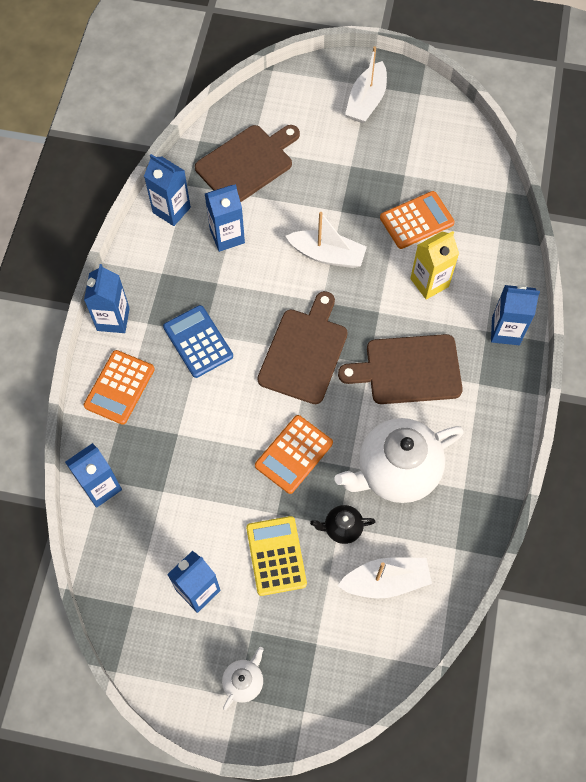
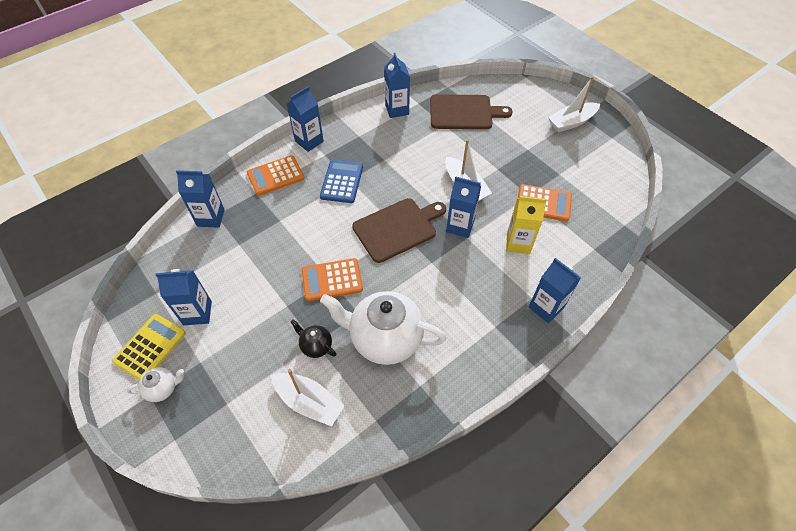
camera: 40 degrees right, 10 degrees down
blue carton [205,184,245,252] -> blue carton moved to [446,176,481,238]
yellow calculator [246,516,307,596] -> yellow calculator moved to [112,314,186,380]
brown cutting board [338,334,463,404] -> none

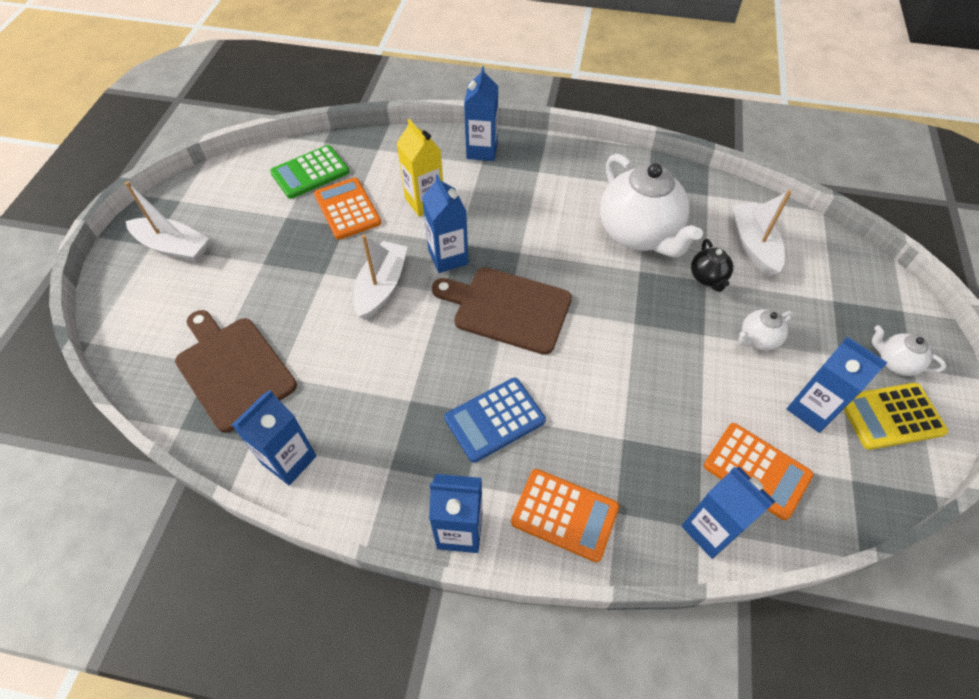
camera: 130 degrees left, 0 degrees up
orange calculator [302,258,363,301] -> orange calculator moved to [704,423,813,520]
none -> green calculator [270,145,349,199]
none -> white teapot [738,309,794,351]

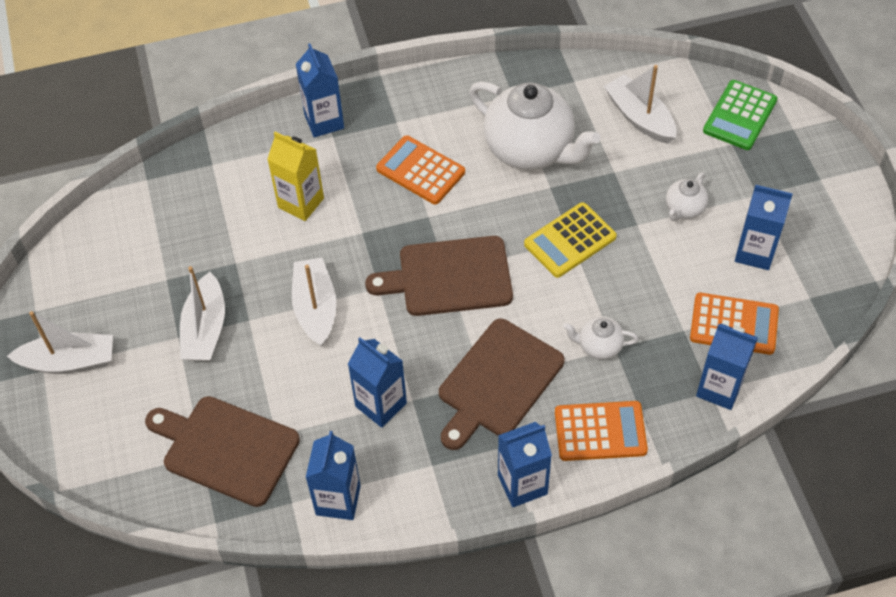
camera: 25 degrees left, 0 degrees up
green calculator [270,145,349,199] -> green calculator moved to [703,80,777,150]
orange calculator [314,178,381,240] -> orange calculator moved to [376,135,465,204]
blue carton [422,174,469,273] -> blue carton moved to [348,337,407,428]
blue calculator [445,378,546,463] -> brown cutting board [439,319,564,450]
black teapot [691,239,733,292] -> none
yellow calculator [844,383,948,450] -> yellow calculator moved to [524,202,617,278]
white teapot [872,325,946,376] -> white teapot moved to [563,317,638,360]
none -> white boat [180,266,225,361]

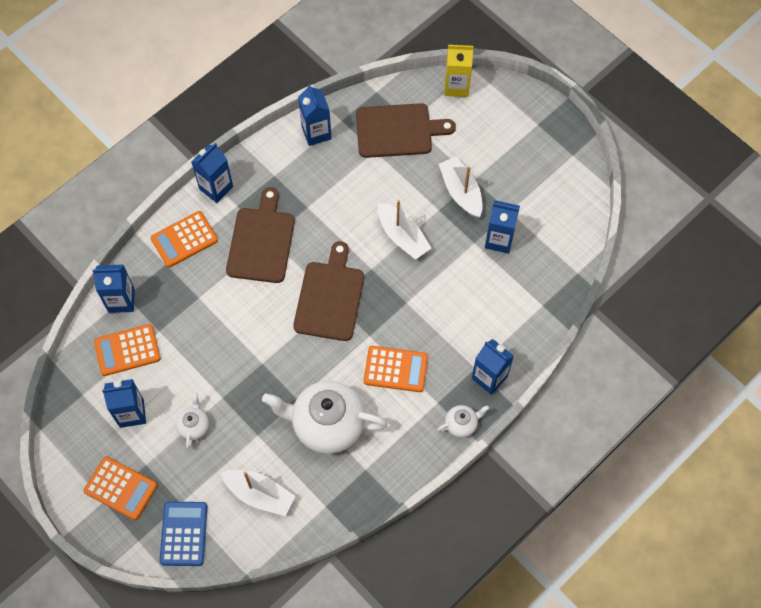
camera: 150 degrees right, 10 degrees up
white boat [7,311,113,374] -> none
yellow carton [267,132,324,221] -> yellow carton moved to [445,45,474,97]
blue carton [348,337,407,428] -> blue carton moved to [485,200,520,253]
brown cutting board [365,236,513,316] -> brown cutting board turned 45 degrees counterclockwise [293,241,364,341]
yellow calculator [524,202,617,278] -> none
white teapot [563,317,638,360] -> white teapot moved to [437,405,489,438]
green calculator [703,80,777,150] -> blue calculator [160,501,207,566]
none -> orange calculator [84,456,157,520]

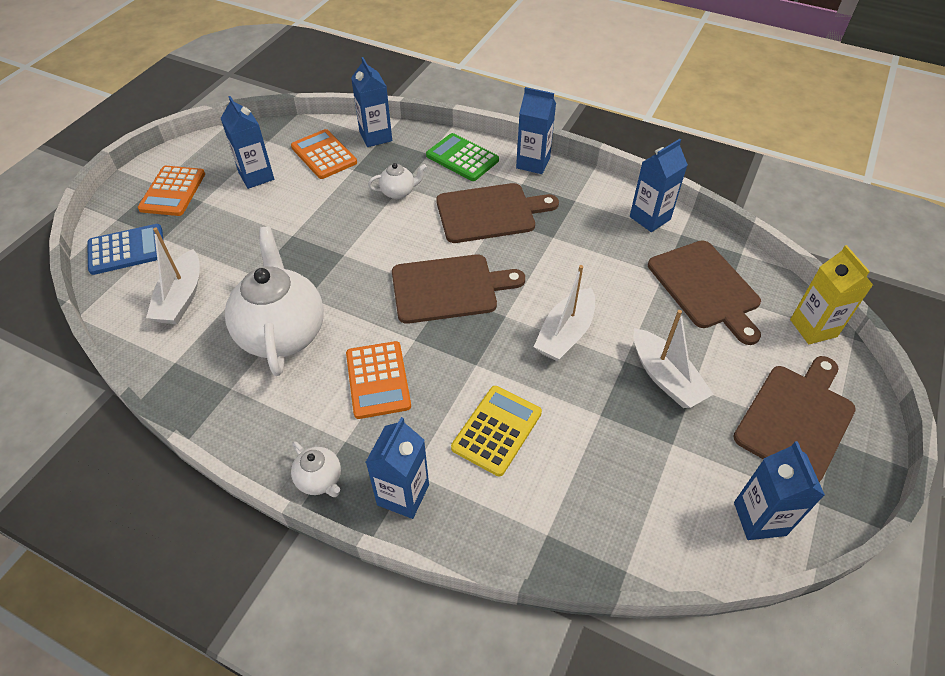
camera: 70 degrees right, 15 degrees down
orange calculator [151,211,218,267] -> green calculator [426,133,499,181]
white teapot [176,392,209,449] -> white teapot moved to [368,163,427,199]
white boat [439,156,482,218] -> white boat turned 105 degrees clockwise [633,310,714,408]
blue carton [485,200,520,253] -> blue carton moved to [734,441,825,540]
none -> yellow calculator [451,386,542,477]
none -> brown cutting board [733,356,856,482]

